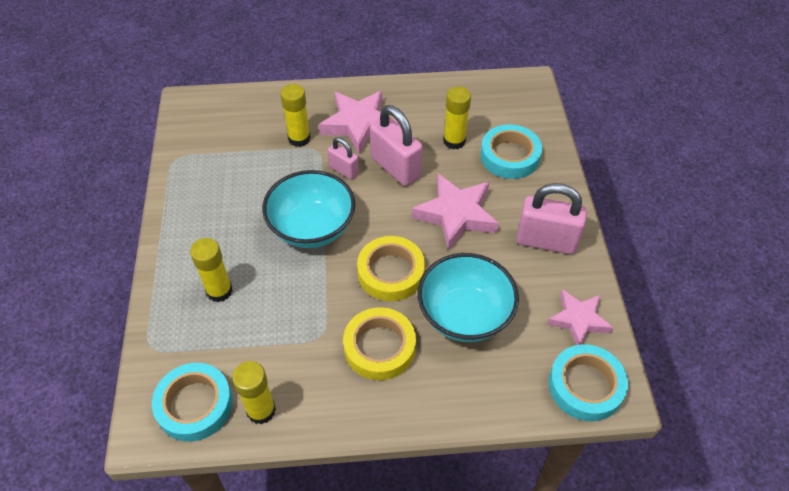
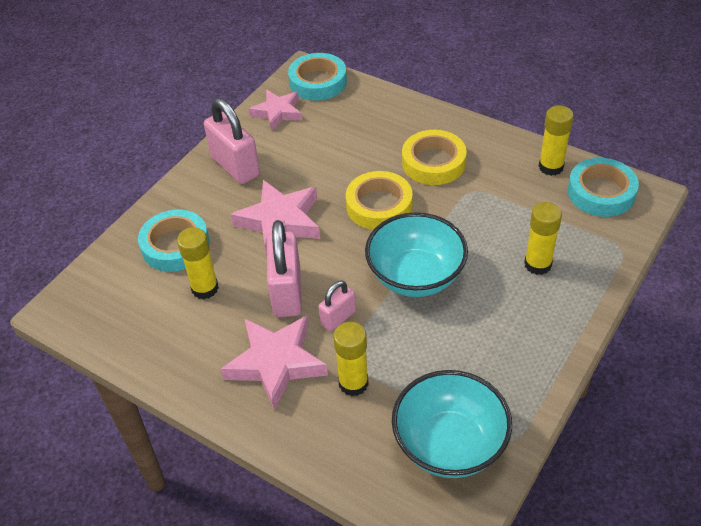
camera: 140 degrees left, 5 degrees down
pink padlock [328,137,359,180] -> pink padlock turned 60 degrees clockwise [318,281,356,331]
turquoise bowl [417,253,519,342] -> turquoise bowl moved to [392,370,512,478]

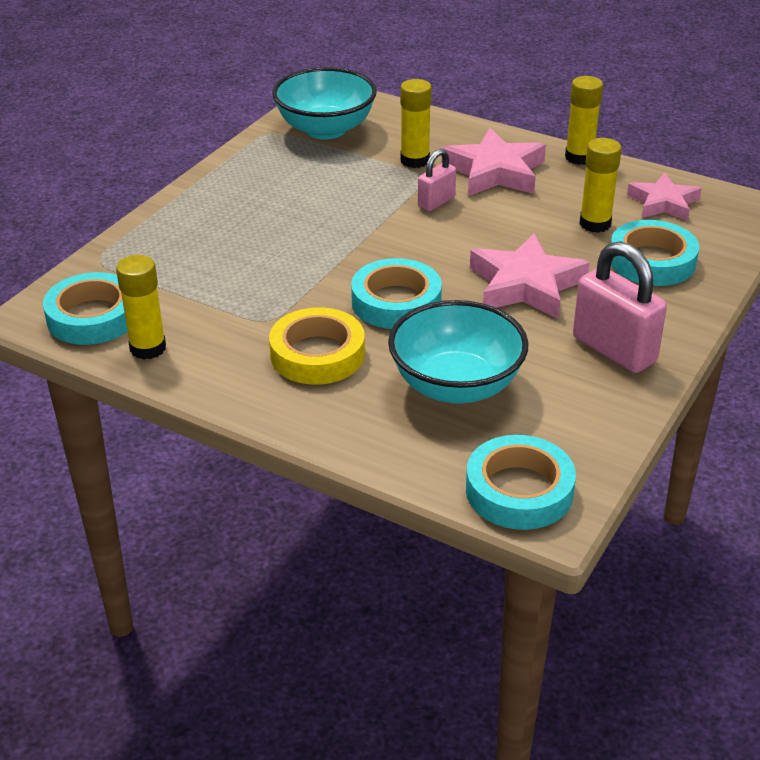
camera: 175 degrees right, 10 degrees down
pink star [249,90,302,131] -> pink star moved to [627,172,702,221]
pink padlock [267,220,302,317] -> none
yellow tape [346,171,413,230] -> turquoise tape [351,258,442,329]
turquoise bowl [365,212,468,297] -> turquoise bowl moved to [388,300,528,404]
yellow glue stick [524,202,562,275] -> yellow glue stick moved to [565,76,603,165]

